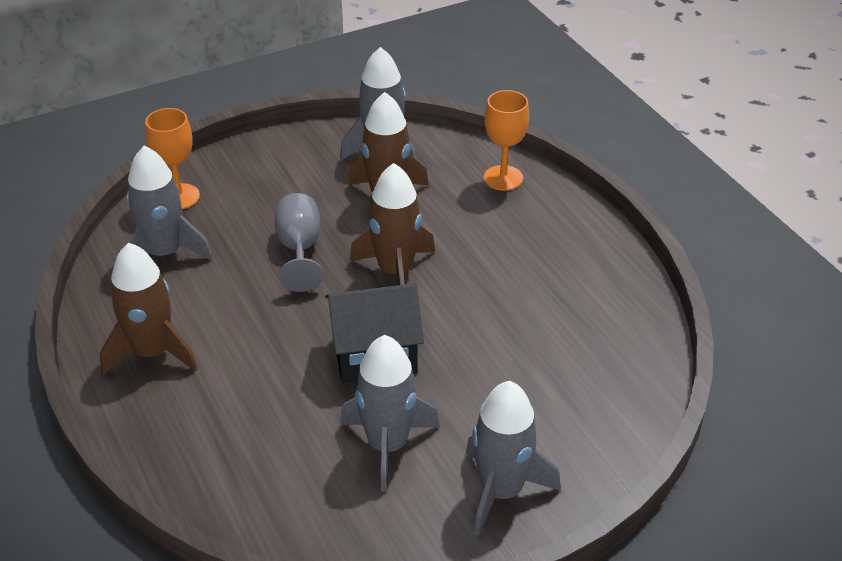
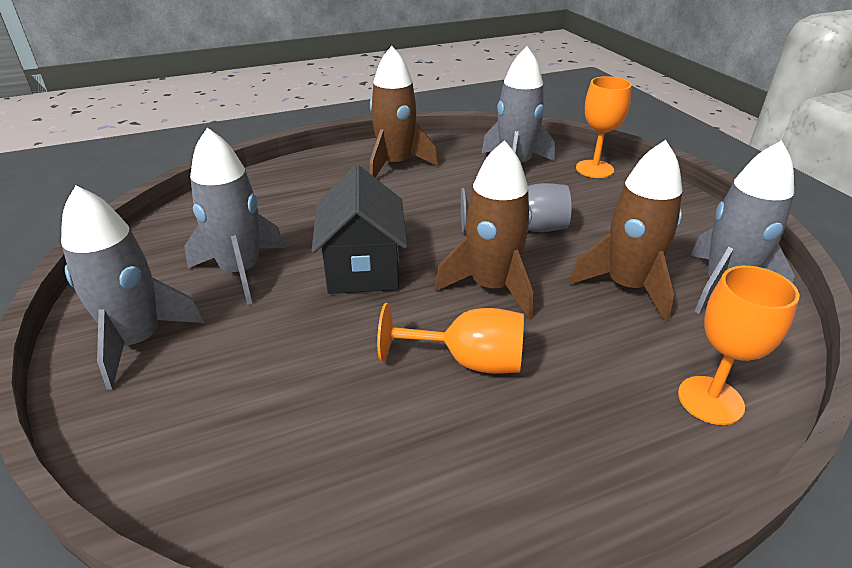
camera: 95 degrees right, 5 degrees down
none -> orange goblet [377,303,524,374]

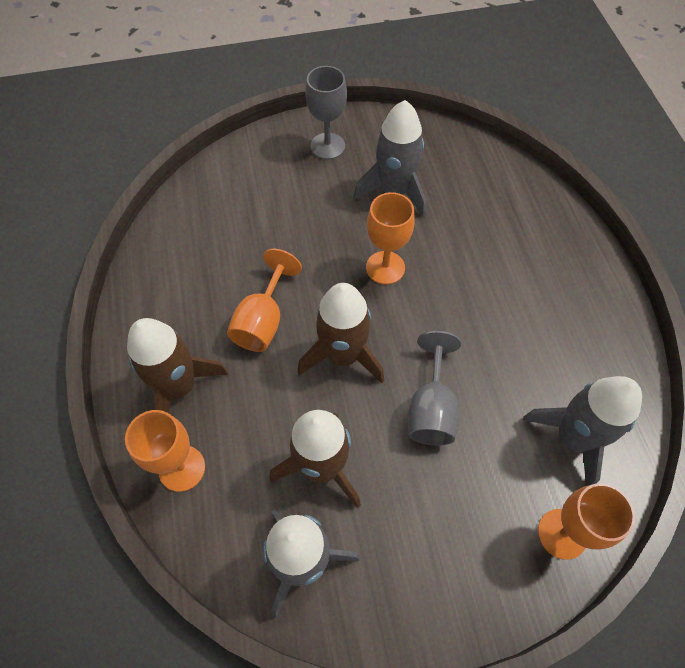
camera: 100 degrees right, 25 degrees up
grey rocket [61,185,204,390] -> grey goblet [305,66,347,160]
black house [312,165,407,294] -> orange goblet [366,192,415,285]
brown rocket [370,46,438,178] -> brown rocket moved to [127,318,229,413]

